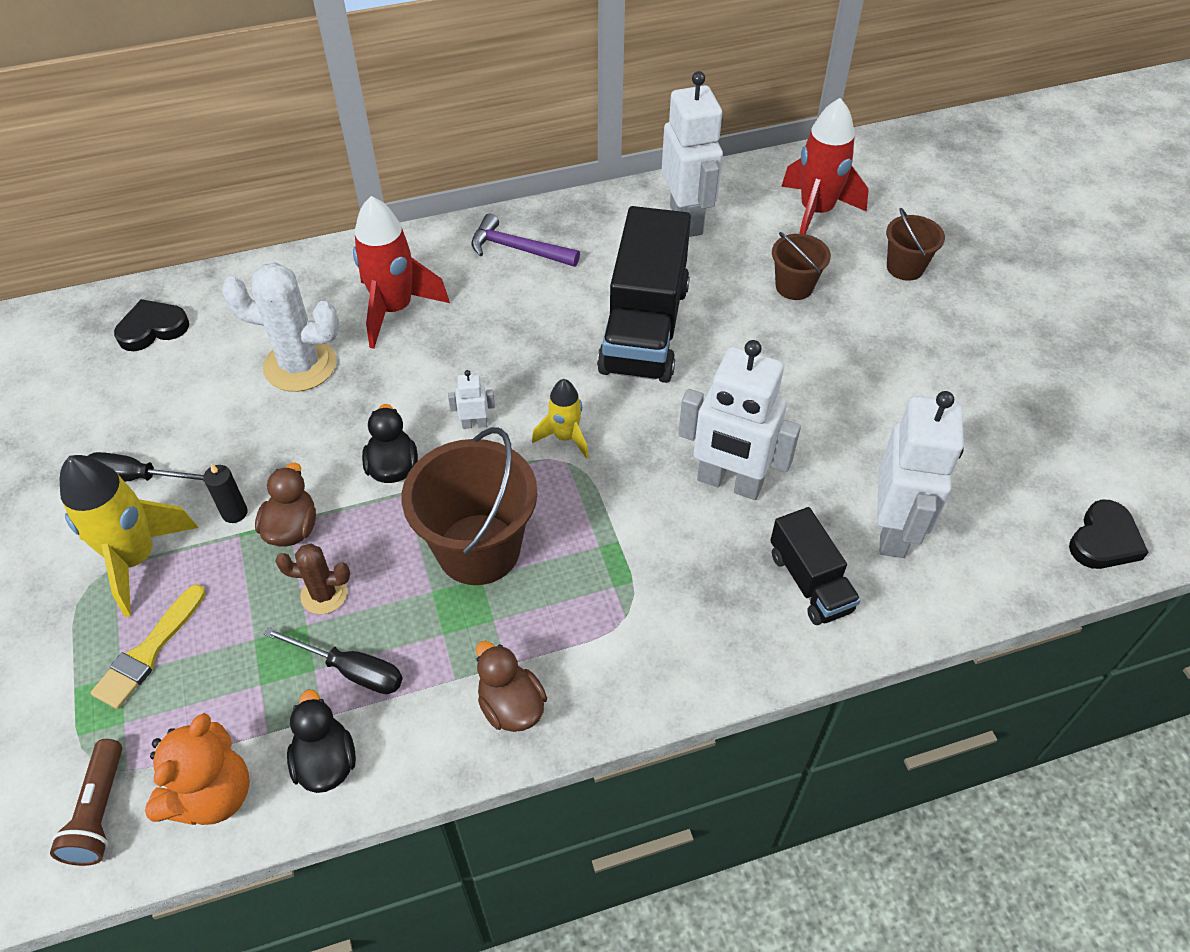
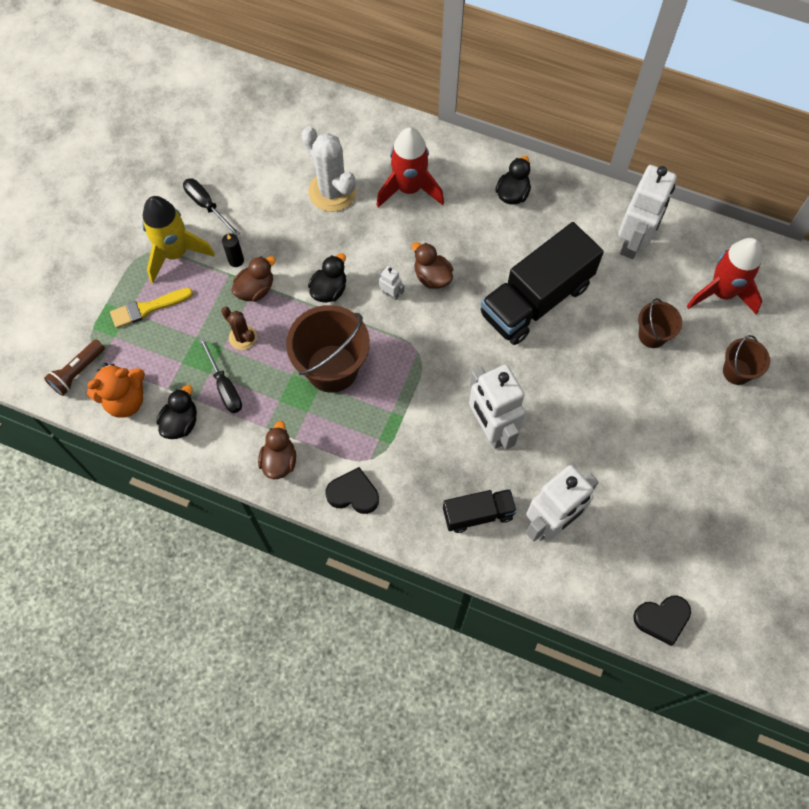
camera: 40 degrees right, 15 degrees up
black heart [114,299,189,351] -> black heart moved to [325,467,379,514]
purple hammer [472,214,580,267] -> black duck [495,156,531,205]
yellow rocket [532,379,589,459] -> none
black truck [770,507,861,625] -> black truck turned 120 degrees counterclockwise [443,489,517,533]
none -> brown duck [412,242,453,289]

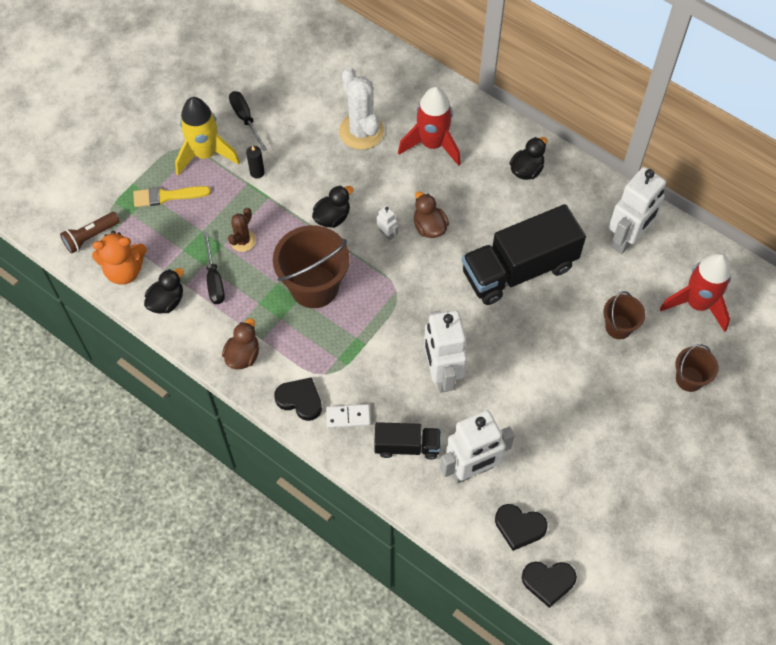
camera: 15 degrees right, 5 degrees down
brown cactus [221,307,257,350] -> brown cactus turned 60 degrees clockwise [228,208,256,252]
brown duck [231,256,276,302] -> none
none -> white domino [326,404,370,428]
none -> black heart [495,504,548,551]

